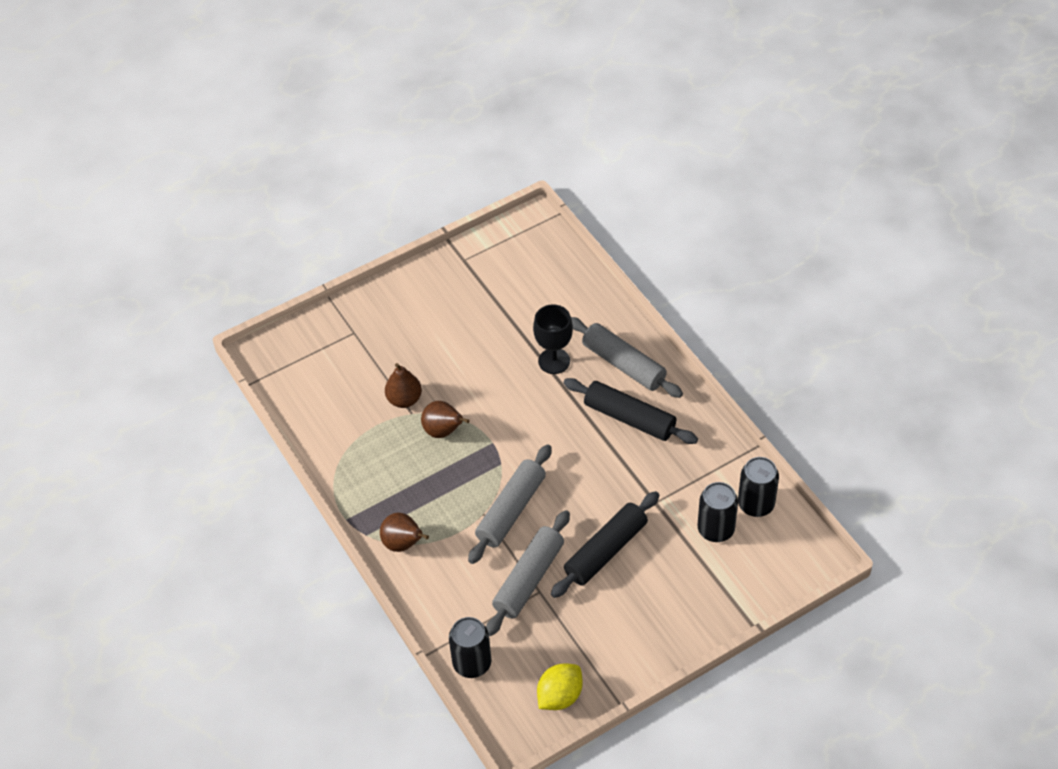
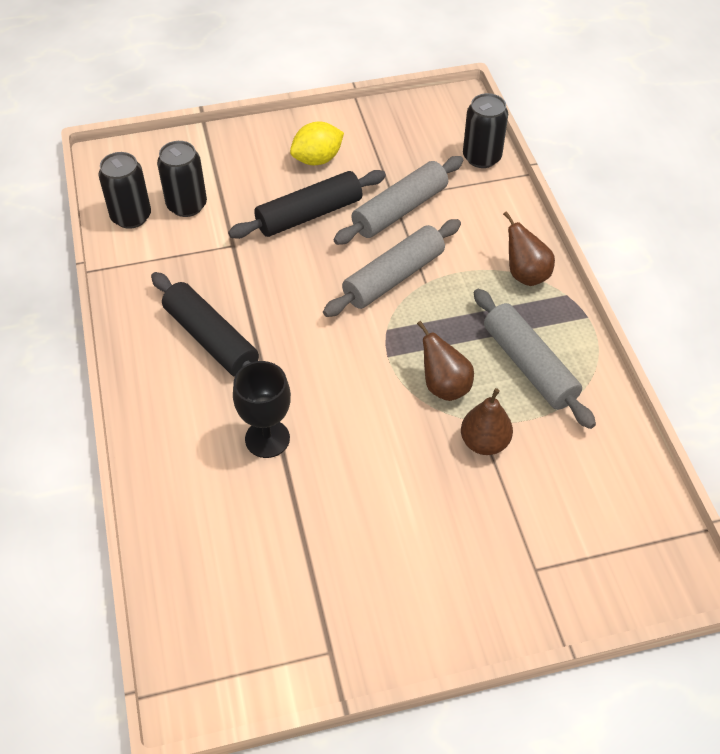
camera: 165 degrees left, 0 degrees up
yellow lemon [537,664,583,710] -> yellow lemon moved to [290,122,344,165]
grey rolling pin [571,317,683,398] -> grey rolling pin moved to [474,289,596,429]

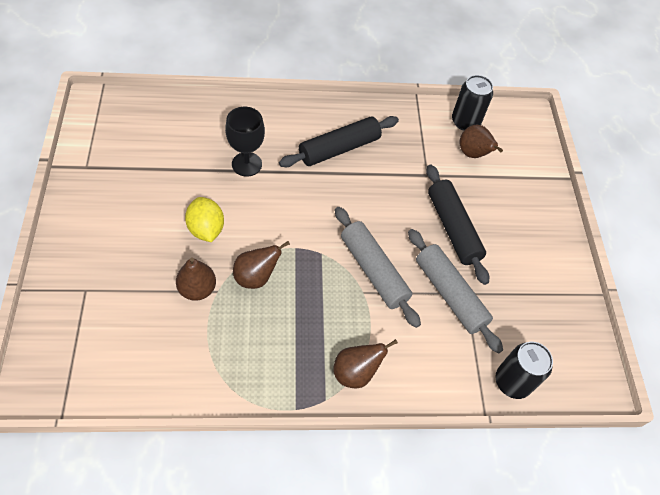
camera: 95 degrees right, 5 degrees up
black can [157,141,207,217] -> brown pear [460,125,503,158]
yellow lemon [290,122,344,165] -> yellow lemon moved to [185,197,224,242]
grey rolling pin [474,289,596,429] -> none

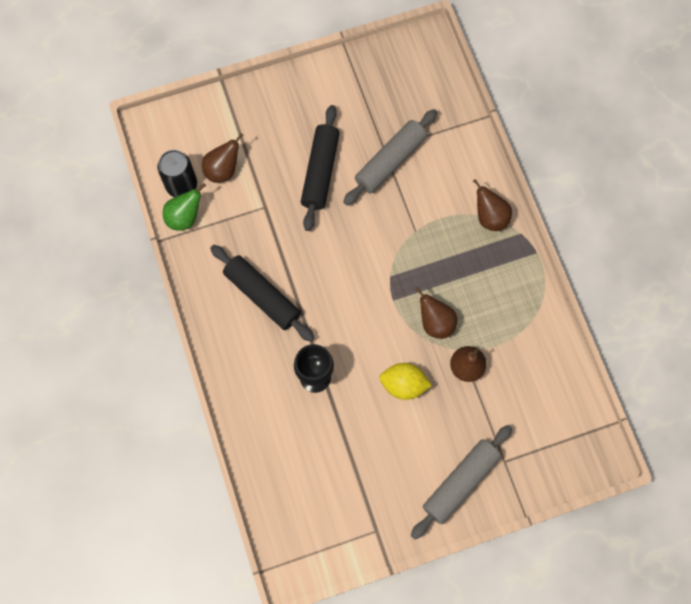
camera: 100 degrees left, 15 degrees up
yellow lemon [185,197,224,242] -> yellow lemon turned 45 degrees clockwise [379,363,432,400]
grey rolling pin [335,207,421,328] -> grey rolling pin moved to [411,425,512,540]
black rolling pin [426,164,489,285] -> black rolling pin turned 45 degrees counterclockwise [301,105,340,231]
black can [495,342,553,399] -> none
none -> green pear [163,183,206,231]

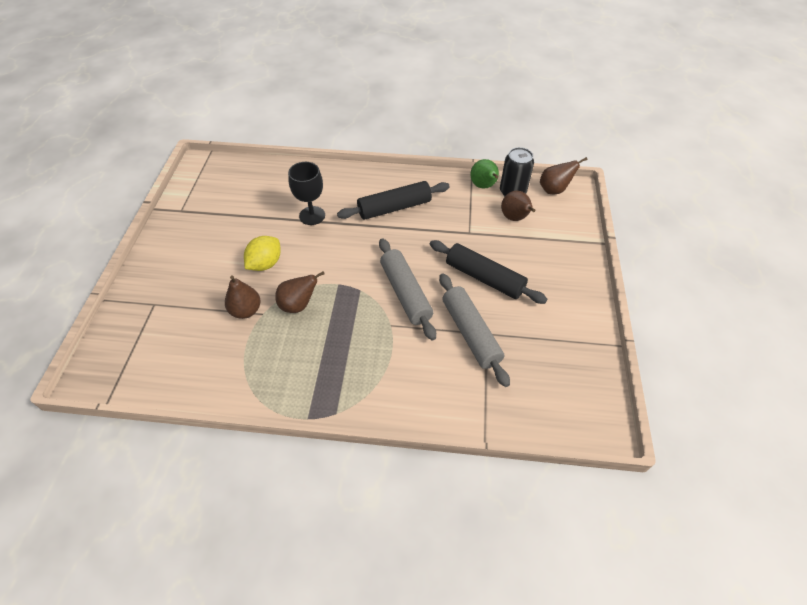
camera: 115 degrees right, 20 degrees down
grey rolling pin [411,425,512,540] -> grey rolling pin moved to [379,238,436,341]
brown pear [473,179,512,231] -> brown pear moved to [540,157,587,194]

